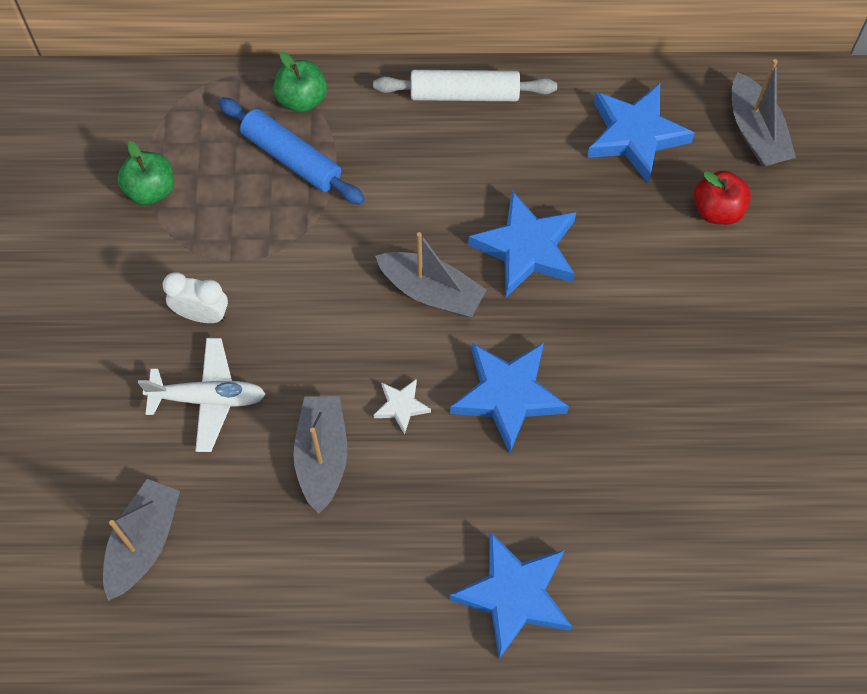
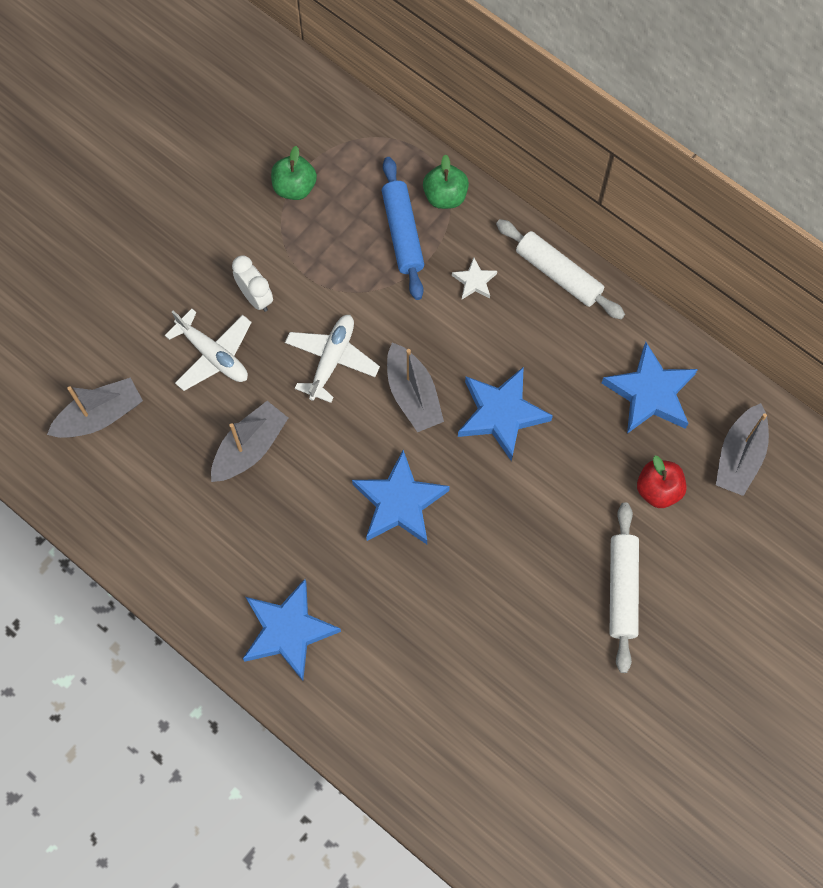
camera: 40 degrees right, 5 degrees up
white star [373,379,431,435] -> white star moved to [452,257,497,299]
none -> white plane [285,315,380,403]
none -> white rolling pin [610,503,639,673]

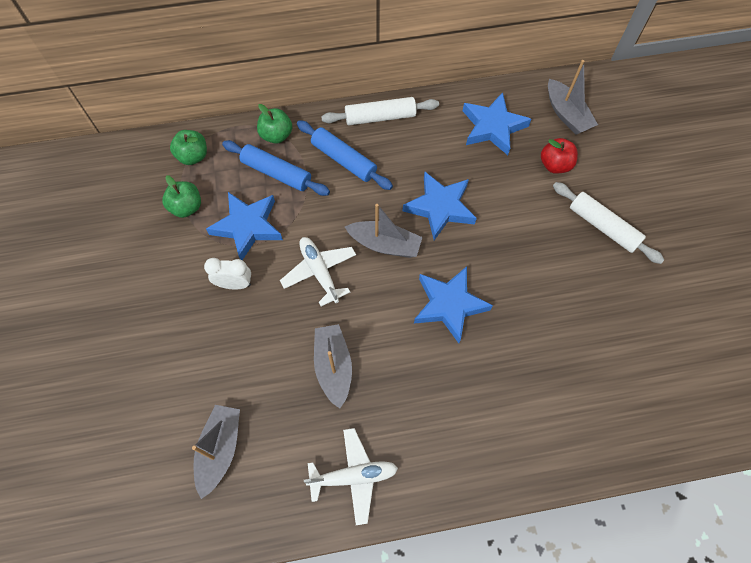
camera: 50 degrees left, 5 degrees down
white plane [165,309,252,391] -> white plane moved to [304,428,398,525]
blue star [243,579,341,681] -> blue star moved to [206,192,283,260]
white star [452,257,497,299] -> blue rolling pin [297,120,393,190]
none -> green apple [170,130,207,165]

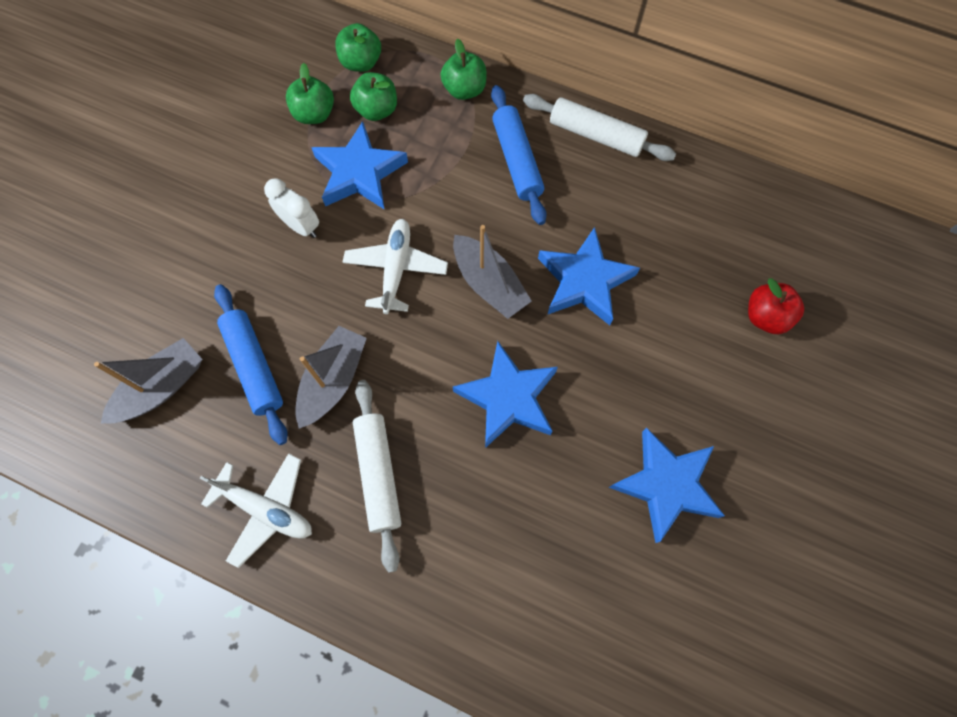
camera: 35 degrees right, 5 degrees up
blue rolling pin [222,140,330,196] -> blue rolling pin moved to [214,284,288,445]
blue star [463,92,531,155] -> blue star moved to [609,428,725,543]
grey boat [548,60,598,135] -> none
white rolling pin [553,182,664,264] -> white rolling pin moved to [353,380,401,573]
none -> green apple [350,72,397,121]

